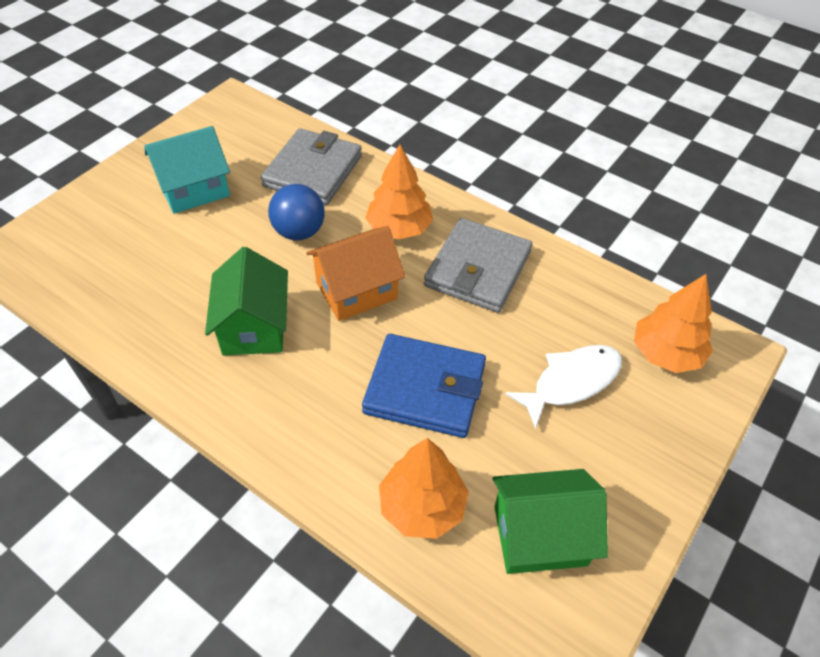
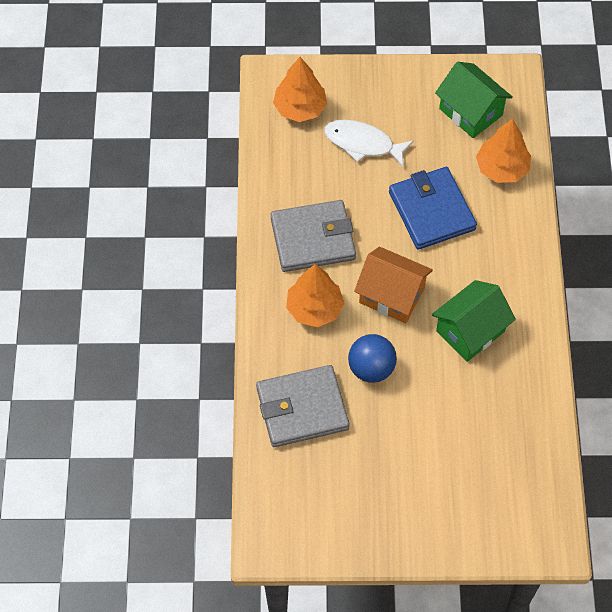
camera: 125 degrees left, 10 degrees up
turquoise house [145,126,230,214] -> none

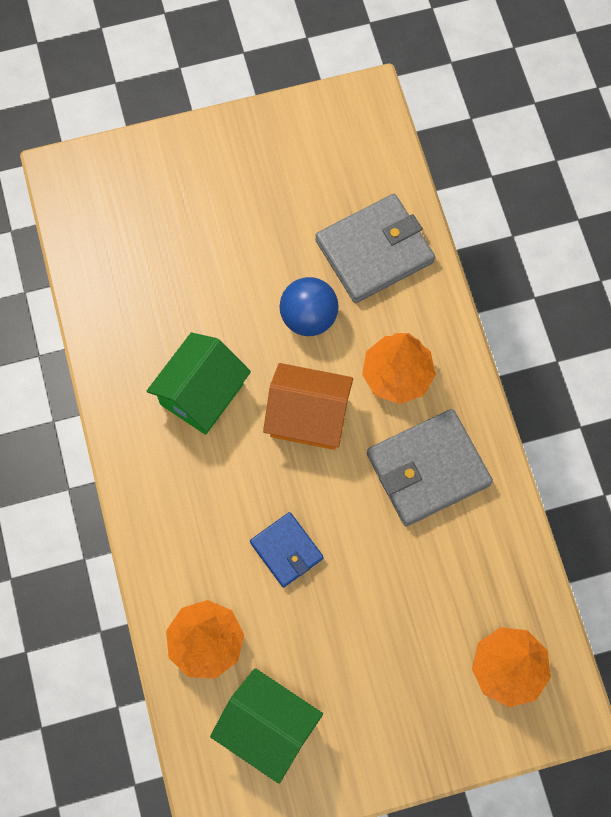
camera: 165 degrees right, 10 degrees up
white fish [324,120,414,167] -> none
blue wallet [389,167,477,250] -> blue wallet [250,512,323,587], size x0.58

